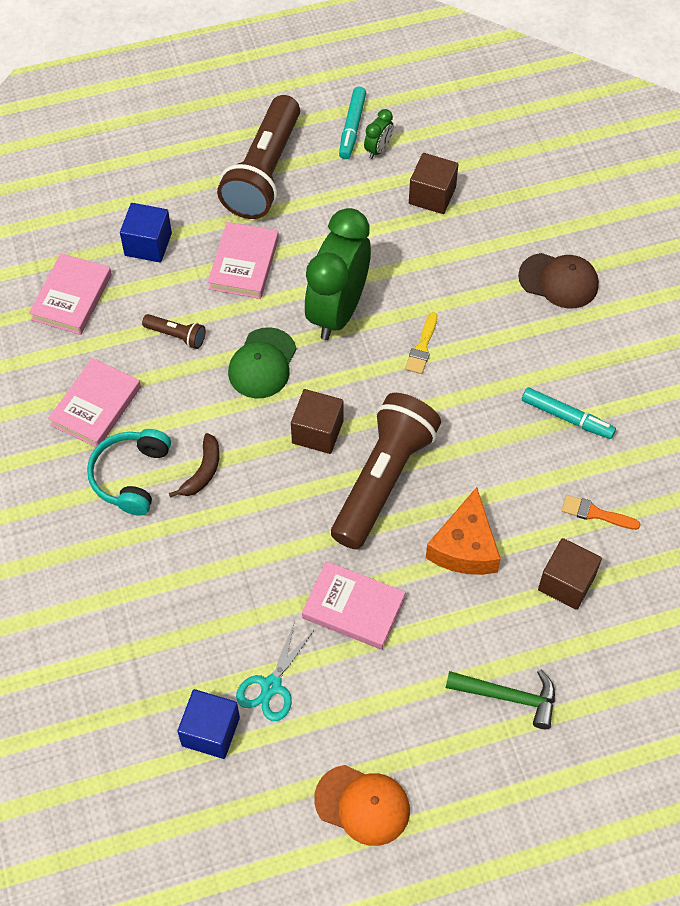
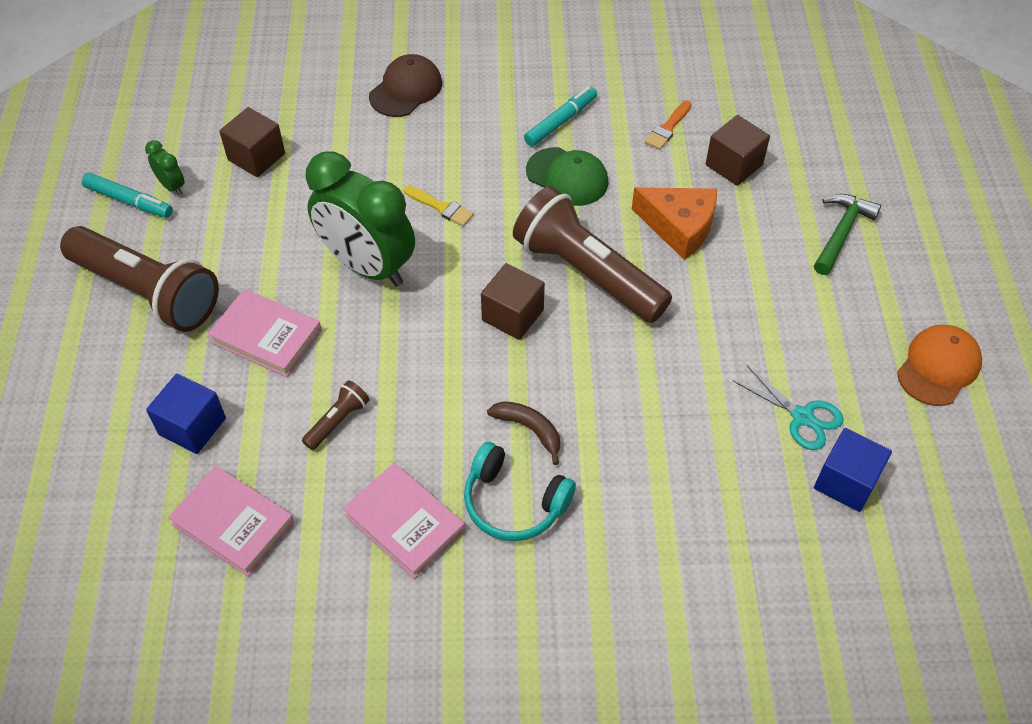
camera: 75 degrees left, 5 degrees down
green cap [228,327,296,398] -> green cap moved to [526,147,608,206]
pink book [302,561,406,650] -> none

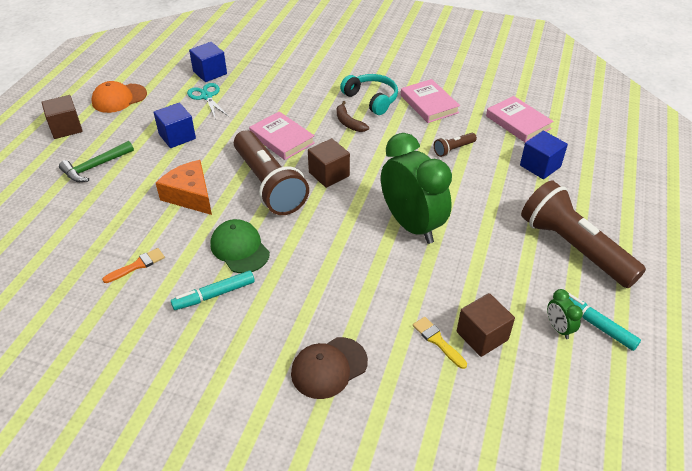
camera: 160 degrees left, 10 degrees down
pink book [208,289,322,377] -> pink book moved to [249,111,315,160]
yellow brush [404,186,474,226] -> yellow brush moved to [413,317,467,369]
brown cube [706,115,770,186] -> brown cube moved to [42,95,83,139]
none -> blue cube [154,103,196,148]

